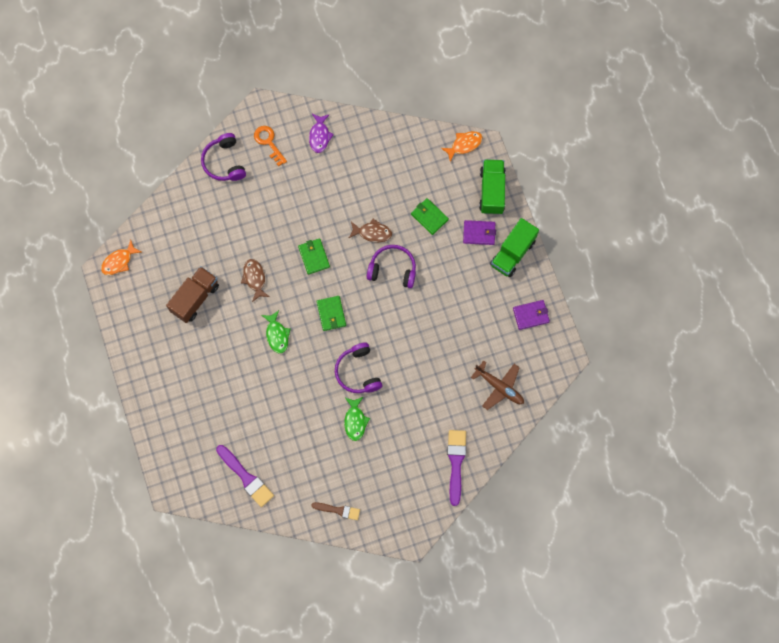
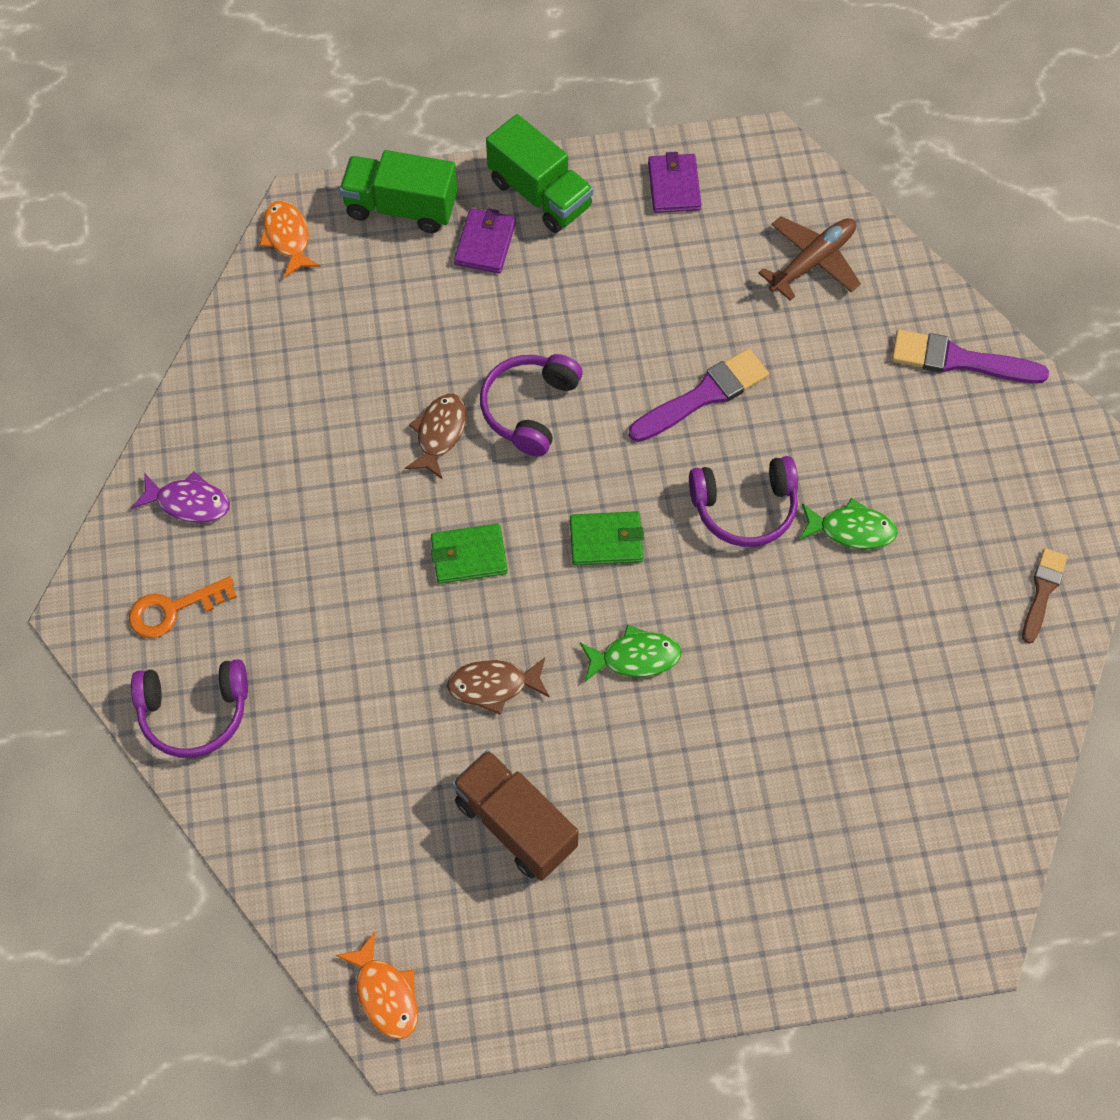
camera: 80 degrees left, 10 degrees down
purple brush [216,445,274,507] -> purple brush moved to [629,349,769,442]
green wallet [411,198,449,235] -> none

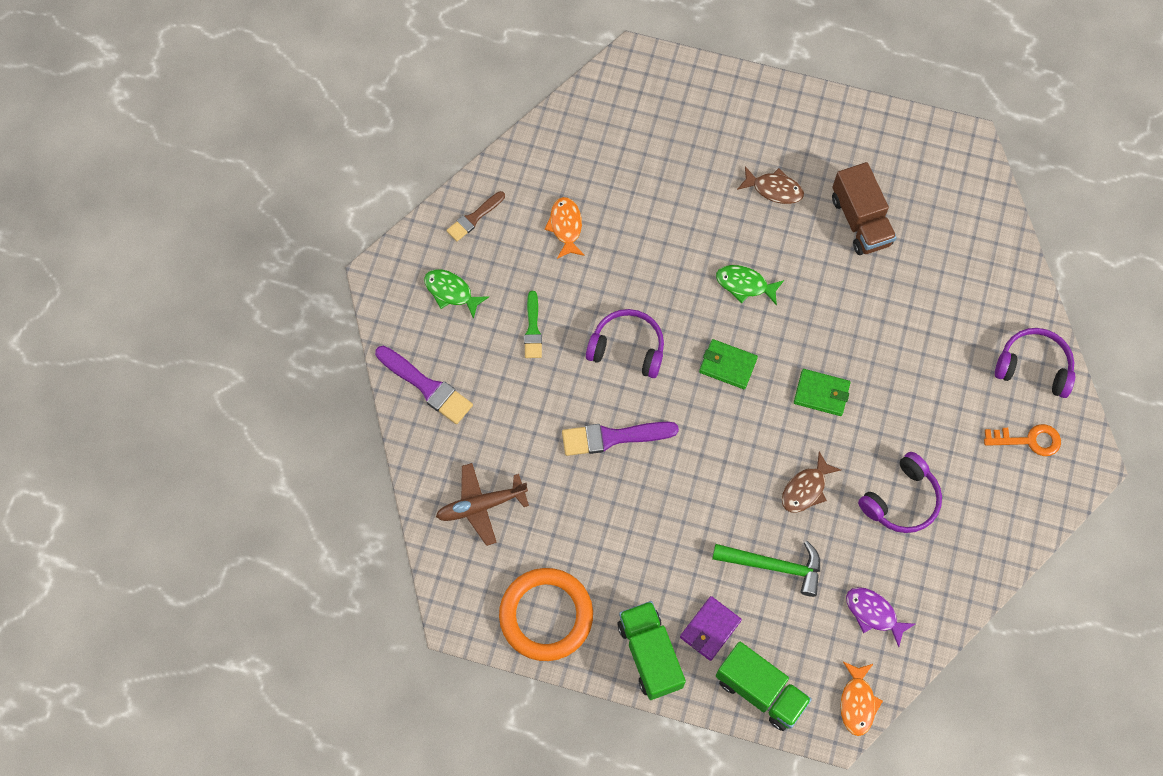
camera: 155 degrees left, 5 degrees up
purple fish [131,471,230,523] -> purple fish moved to [846,587,915,647]
orange fish [335,932,418,1039] -> orange fish moved to [545,197,585,259]
brown fish [447,658,550,715] -> brown fish moved to [737,166,804,204]
purple headphones [480,354,583,457] -> purple headphones moved to [858,452,942,533]
purple wallet [648,152,701,213] -> orange ring [499,568,593,661]
green fish [799,498,898,549] -> green fish moved to [424,269,489,319]
none -> green brush [524,291,542,358]
none -> green hammer [712,541,820,597]

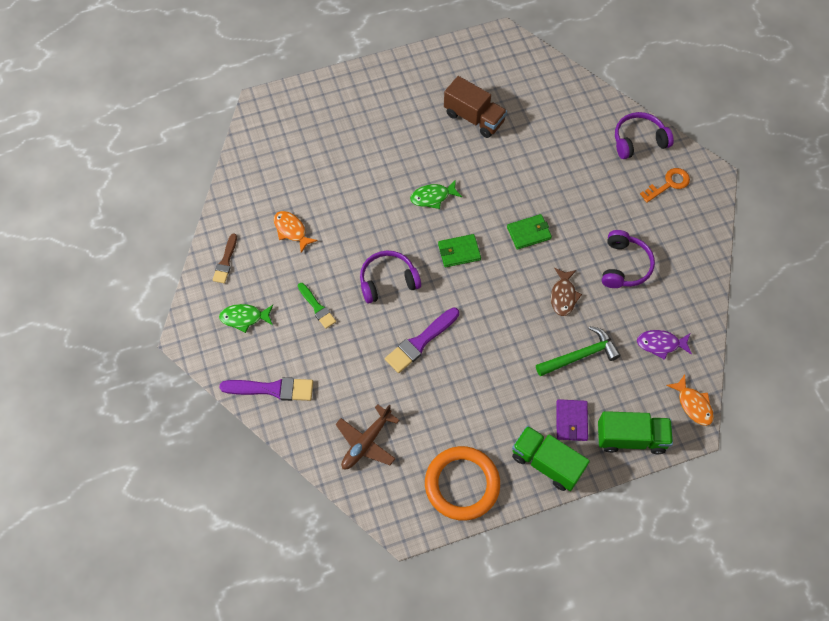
camera: 35 degrees left, 5 degrees down
brown fish [737,166,804,204] -> none

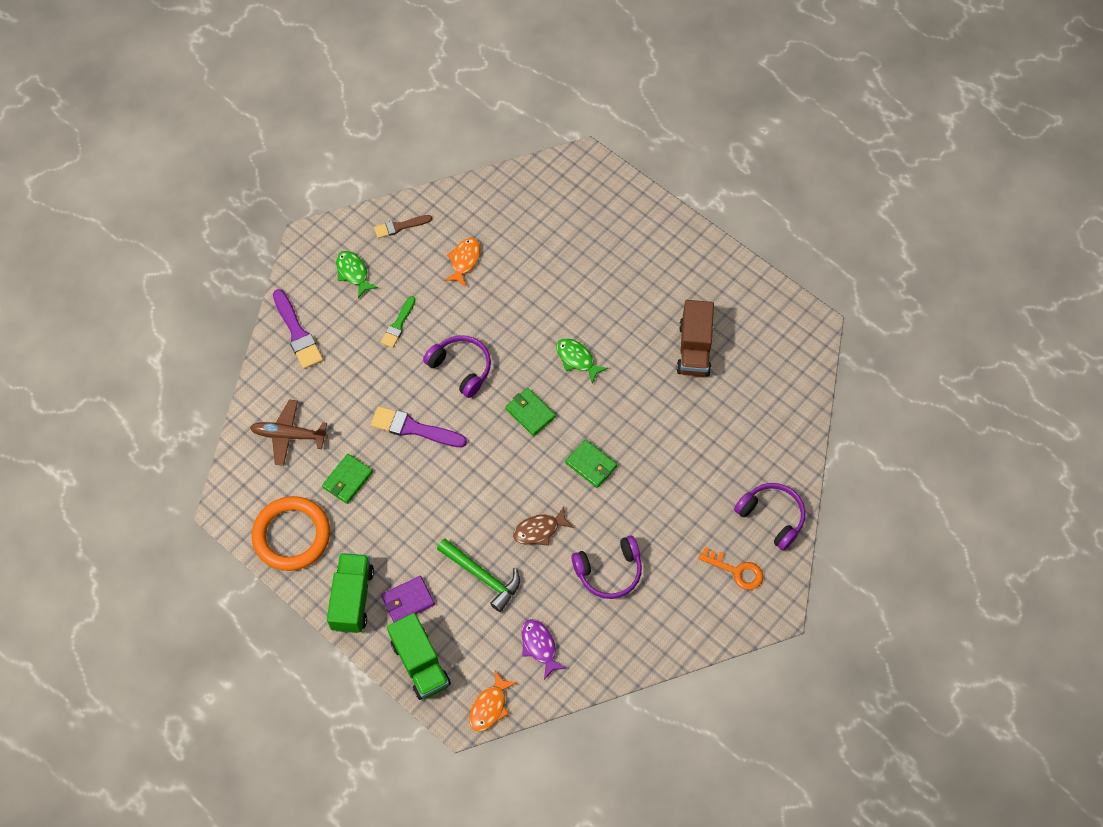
camera: 60 degrees right, 0 degrees up
none -> green wallet [322,454,373,504]

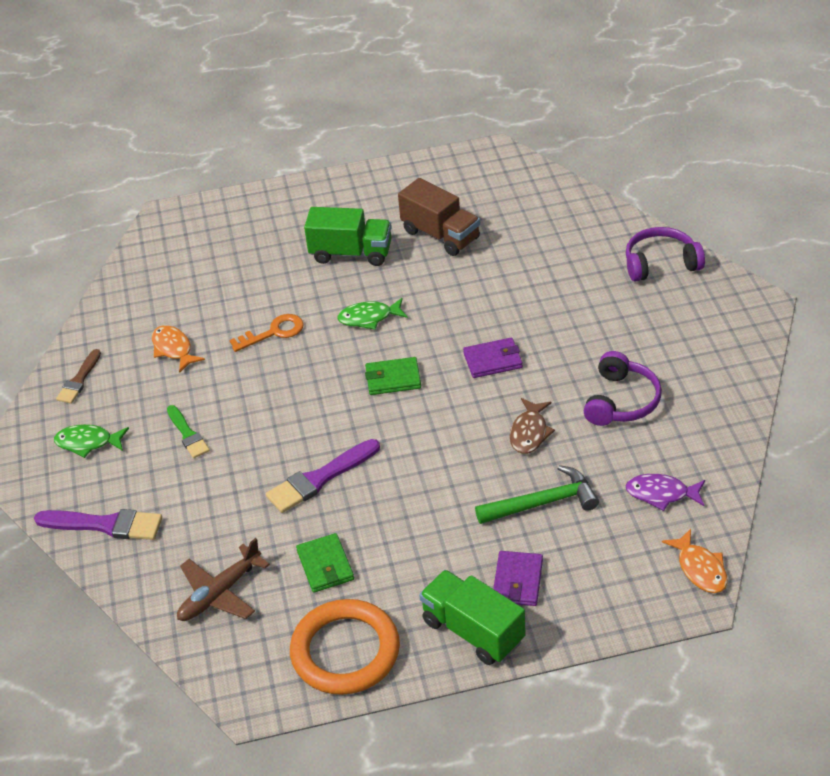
camera: 50 degrees left, 20 degrees down
green truck [387,613,451,700] -> green truck moved to [304,207,392,266]
purple headphones [423,335,491,398] -> none
green wallet [565,439,617,488] -> purple wallet [463,338,523,378]
orange key [699,547,763,590] -> orange key moved to [229,314,304,352]

